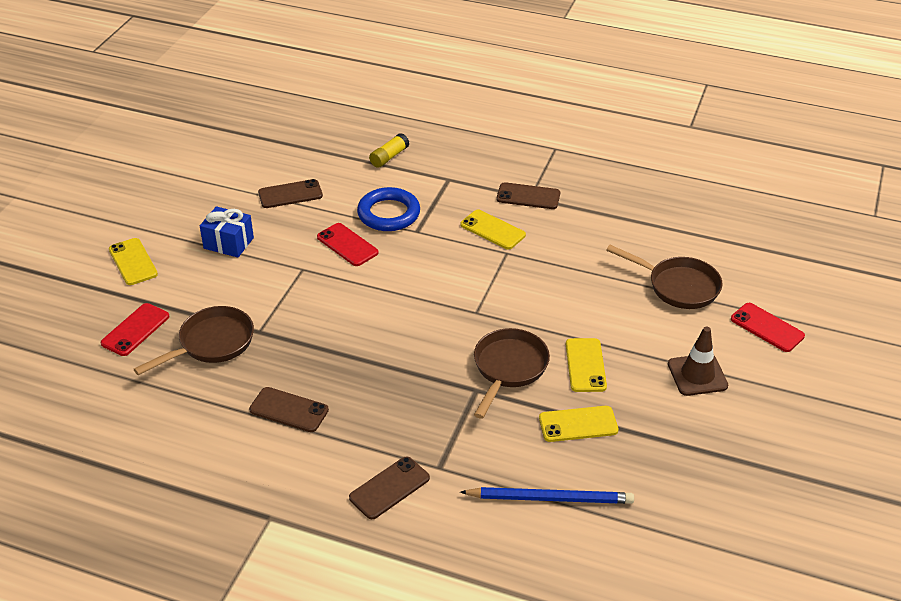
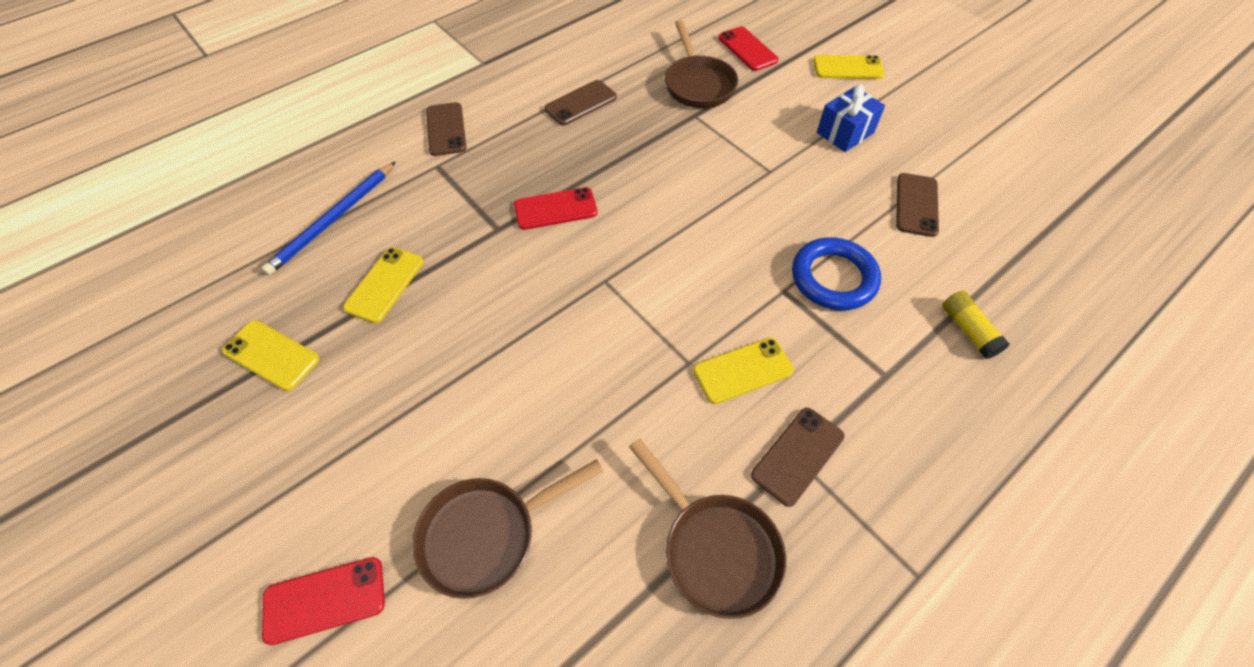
camera: 120 degrees right, 15 degrees up
red phone [317,223,378,266] -> red phone moved to [514,187,597,230]
brown pan [474,328,550,419] -> brown pan moved to [629,438,787,619]
yellow phone [566,338,607,392] -> yellow phone moved to [222,320,319,391]
brown traffic cone [668,326,728,396] -> none

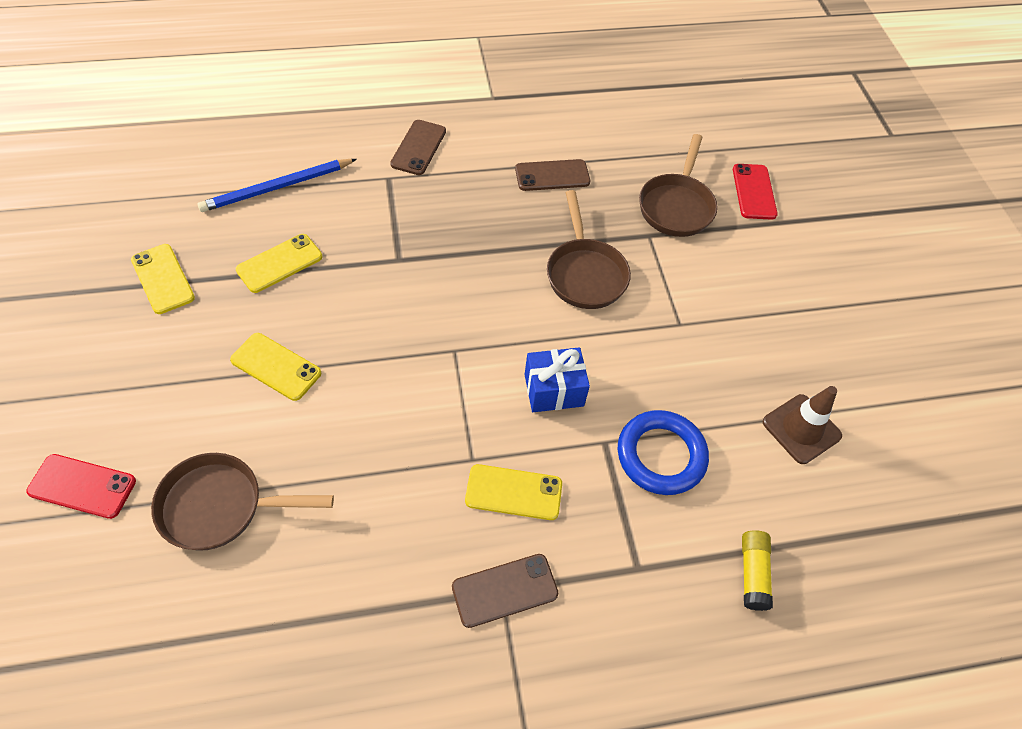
camera: 25 degrees right, 0 degrees up
red phone [514,187,597,230] -> none
brown pan [629,438,787,619] -> brown pan moved to [547,190,631,309]
yellow phone [813,55,885,79] -> yellow phone moved to [230,333,321,401]
blue gift [817,84,885,152] -> blue gift moved to [525,348,590,412]
brown phone [896,173,939,237] -> brown traffic cone [763,386,842,464]

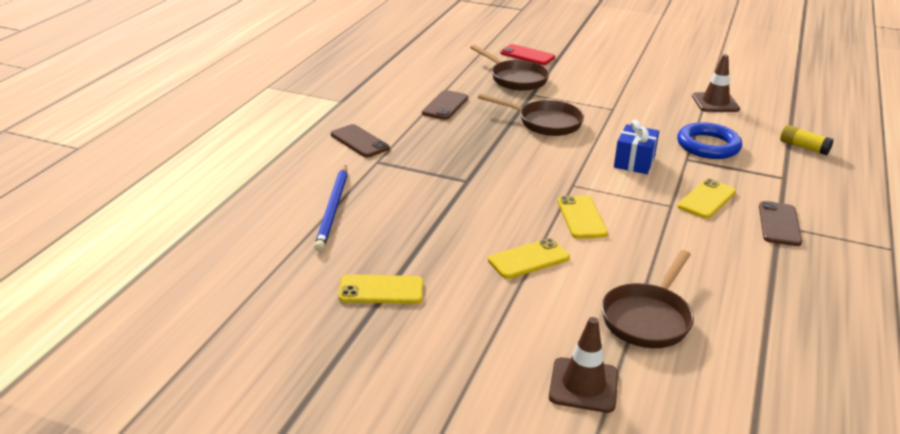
camera: 55 degrees left, 25 degrees down
red phone [26,454,136,519] -> brown traffic cone [549,317,618,413]
yellow phone [236,234,322,293] -> yellow phone moved to [558,195,608,239]

